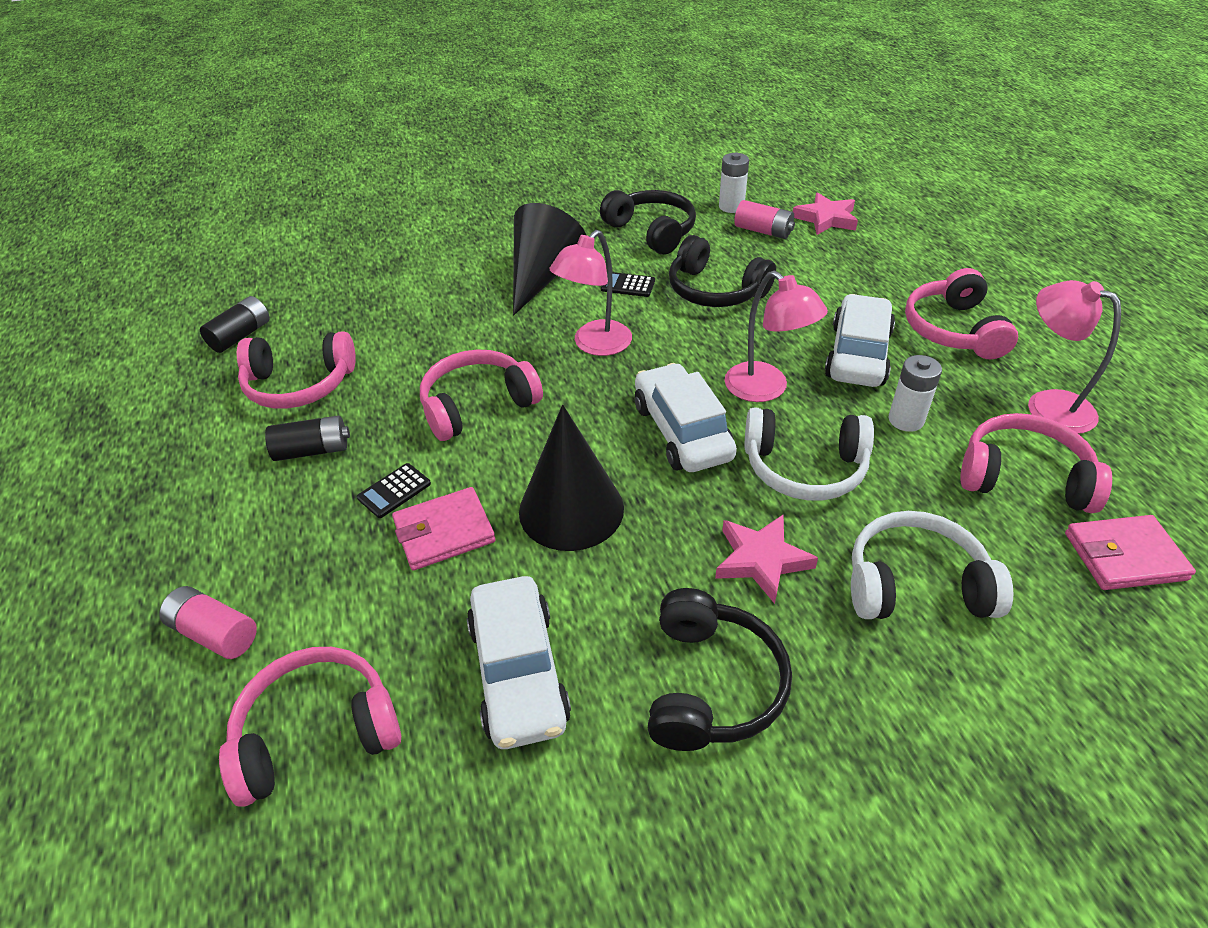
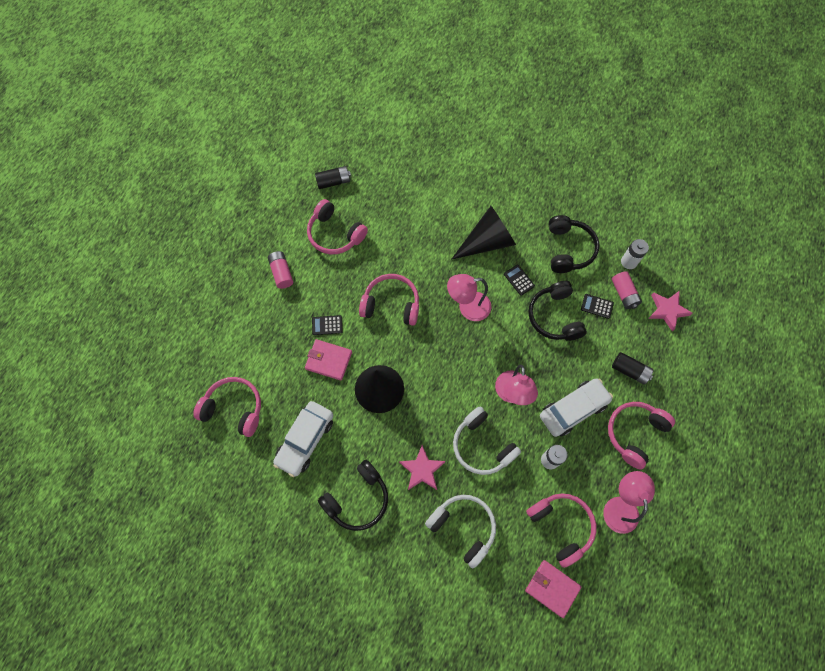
camera: 40 degrees right, 25 degrees up
pink battery [159,586,257,659] -> pink battery moved to [268,251,293,289]
black battery [265,416,350,461] -> black battery moved to [612,352,653,385]
white car [635,363,737,472] -> none
none -> black calculator [581,294,614,319]

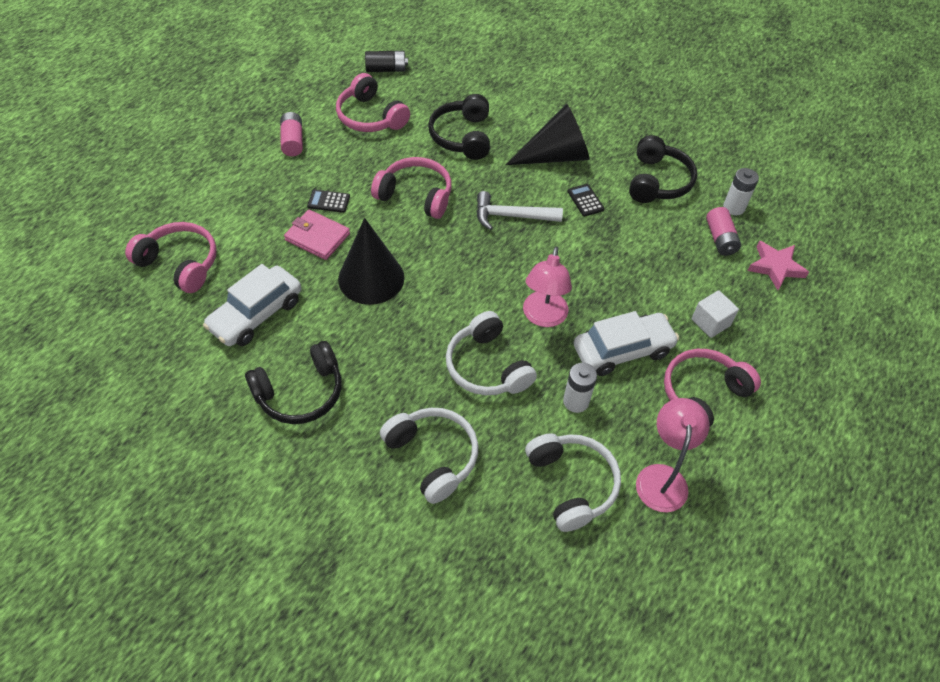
camera: 10 degrees right, 15 degrees down
pink star [399,445,446,490] -> none
pink lamp [447,274,491,321] -> white hammer [476,191,563,230]
pink wallet [525,560,582,618] -> none
pink headphones [526,493,596,568] -> white headphones [525,433,621,532]
black headphones [528,281,587,341] -> black headphones moved to [428,94,490,160]
black calculator [581,294,614,319] -> none
black battery [612,352,653,385] -> white cube [692,290,739,338]

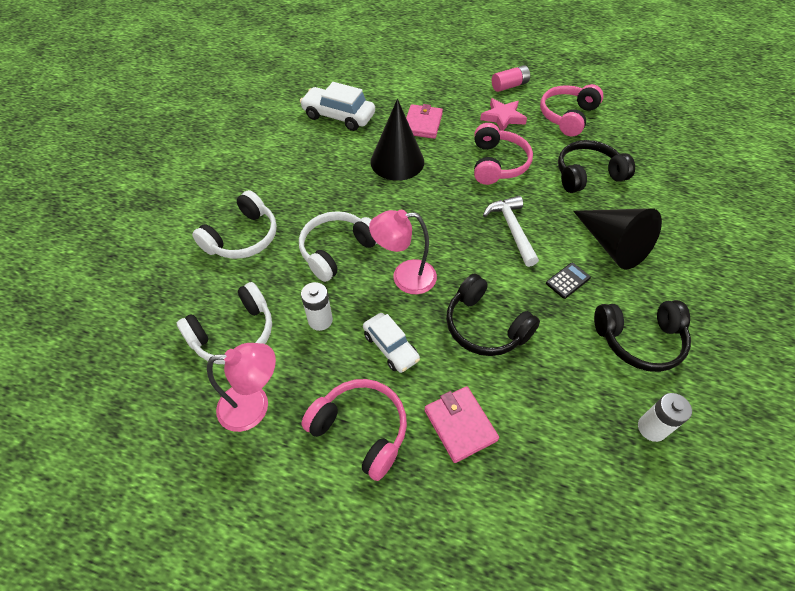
camera: 75 degrees right, 0 degrees up
pink headphones [125,222,217,293] -> none
black headphones [245,341,342,424] -> black headphones moved to [446,273,540,356]
black calculator [307,189,350,213] -> none
black battery [365,51,408,72] -> none
white car [574,311,679,376] -> white car [363,313,420,373], size x0.65
white cube [692,290,739,338] -> pink wallet [424,386,499,463]
pink battery [706,207,741,256] -> none
pink star [747,240,809,290] -> pink star moved to [480,98,527,131]

